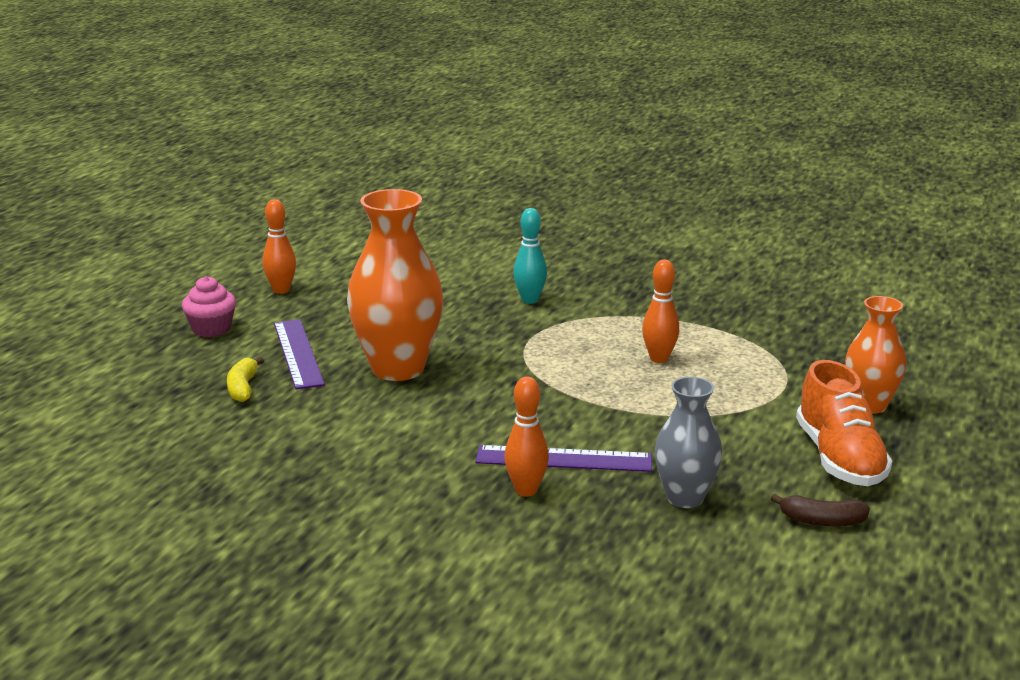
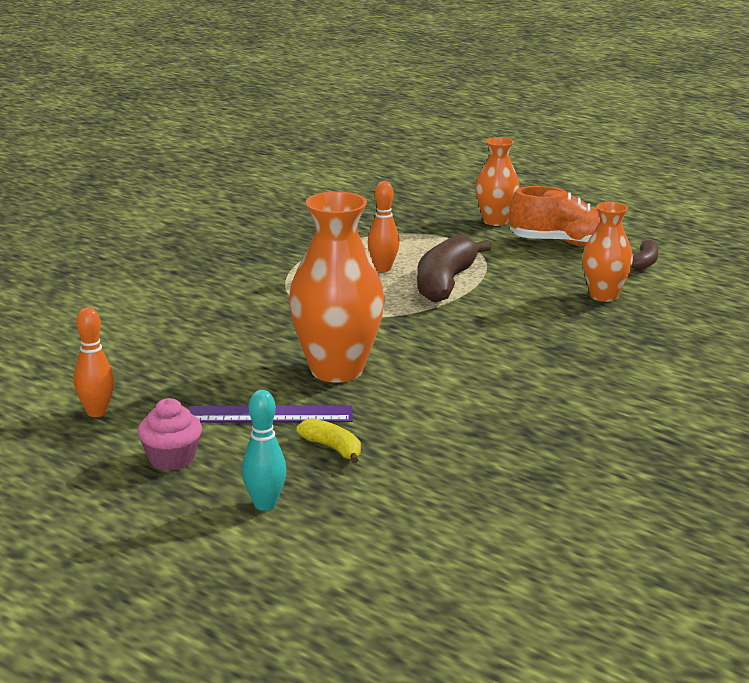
camera: 75 degrees left, 0 degrees up
yellow banana [227,357,264,402] -> yellow banana turned 150 degrees counterclockwise [297,418,361,463]
purple ruler [476,445,652,472] -> none
orange bowling pin [504,376,549,496] -> none
turquoise bowling pin [513,208,547,304] -> turquoise bowling pin moved to [242,390,286,511]
grey vase [655,377,722,508] -> orange vase [582,202,633,302]
none -> brown banana [417,235,492,302]

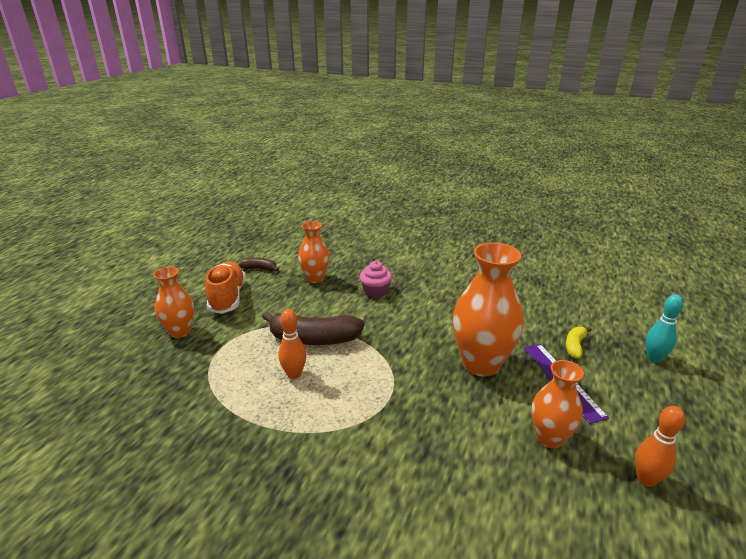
camera: 105 degrees left, 5 degrees up
pink cupcake [138,398,202,470] -> pink cupcake moved to [360,261,392,298]
none -> orange vase [532,360,584,448]

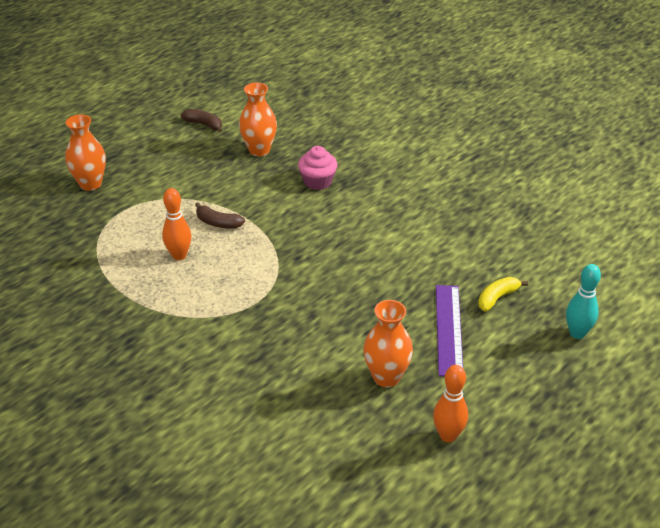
camera: 20 degrees right, 10 degrees up
orange shoe [205,261,246,314] -> none
brown banana [262,312,365,345] -> brown banana [195,203,245,229], size x0.50
orange vase [453,242,524,377] -> none

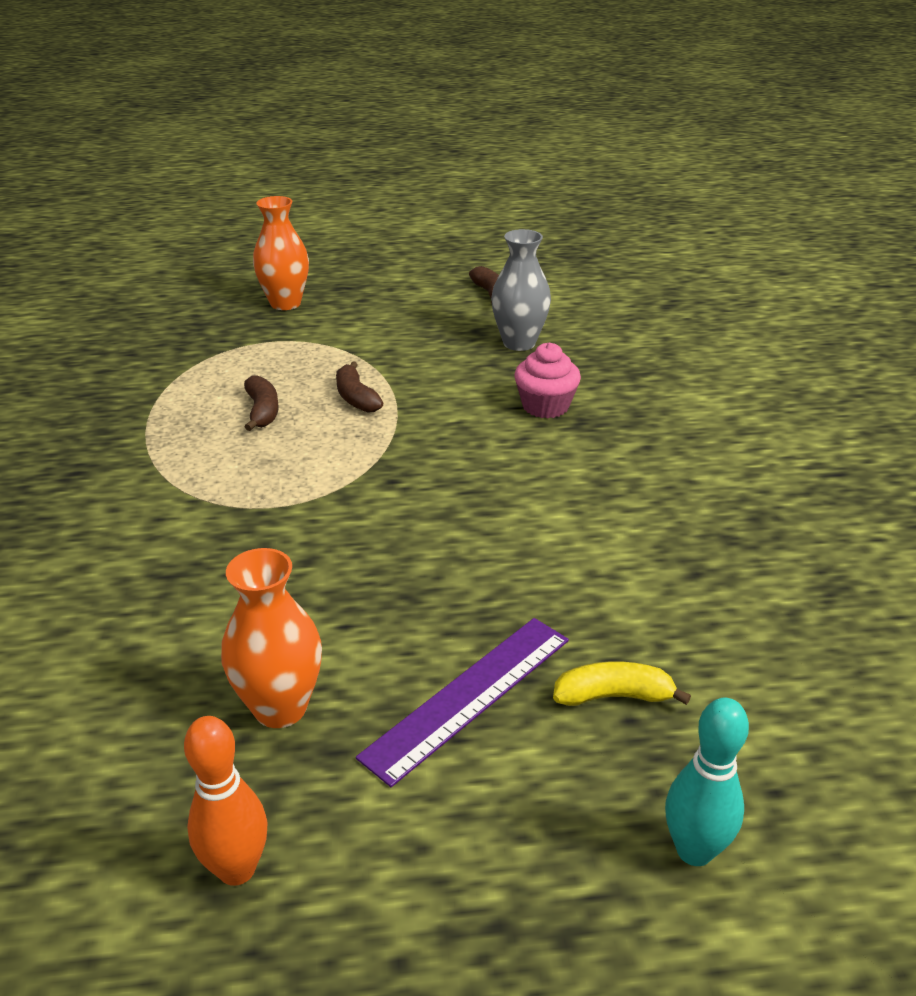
camera: 40 degrees right, 5 degrees down
orange bowling pin [162,188,191,260] -> brown banana [244,375,279,431]
orange vase [239,82,277,156] -> grey vase [491,229,551,351]

